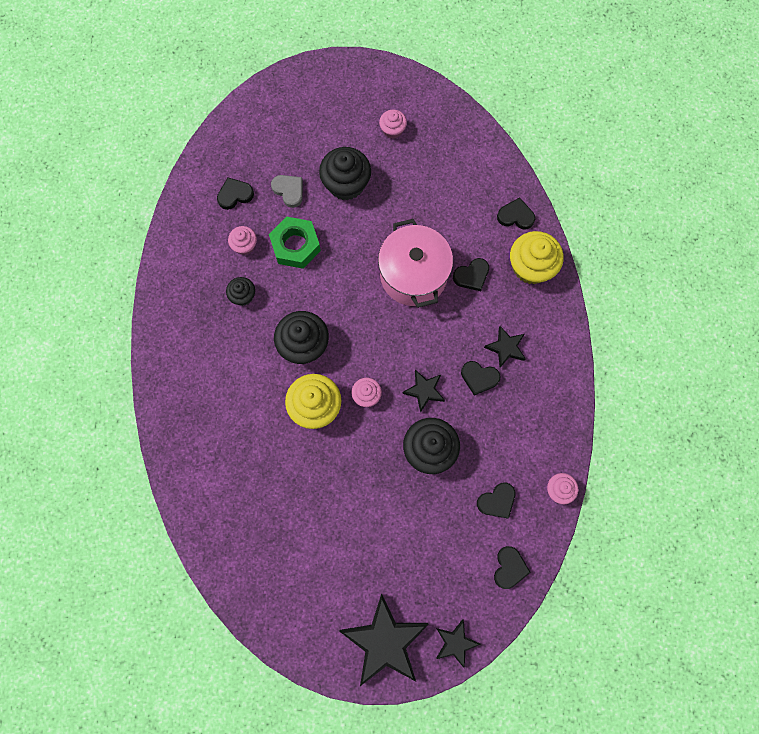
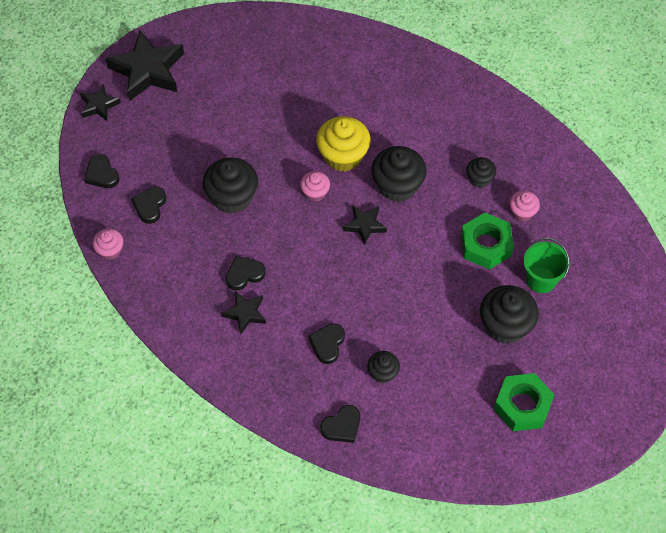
camera: 135 degrees right, 15 degrees down
black heart [217,177,254,210] -> none
grey heart [271,175,303,208] -> green bucket [524,238,570,293]
pink pot [378,219,453,308] -> none
pink cupcake [379,110,407,139] -> green nut [494,373,555,431]
black star [402,370,445,413] -> black star moved to [343,205,387,245]
yellow cupcake [510,231,564,284] -> none
none -> black cupcake [367,351,400,383]

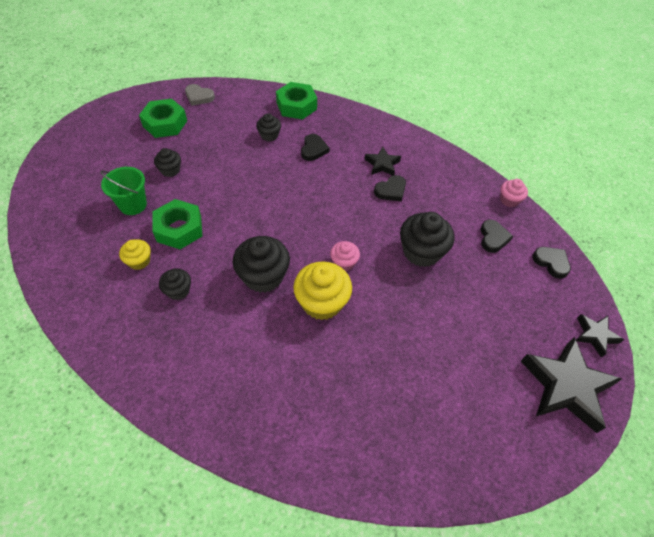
camera: 170 degrees right, 5 degrees down
black heart [320,405,360,443] -> green nut [276,82,317,120]
black star [343,205,387,245] -> none
black cupcake [480,285,539,344] -> black cupcake [154,148,181,177], size x0.55
pink cupcake [509,191,540,221] -> yellow cupcake [119,239,151,270]
none -> grey heart [185,84,215,106]

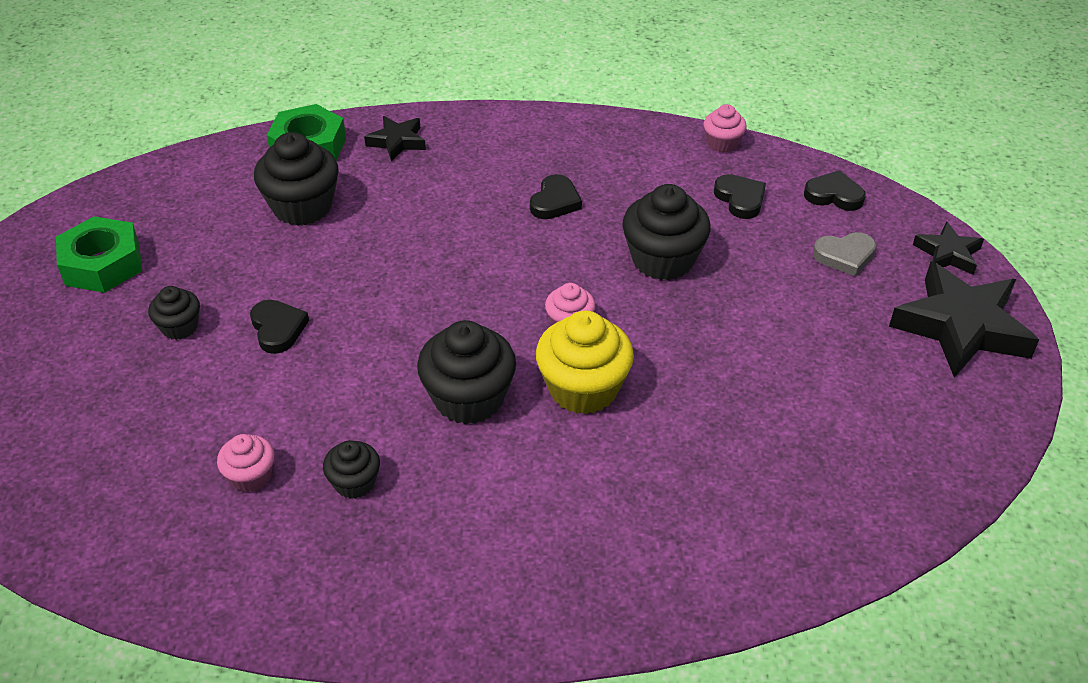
camera: 30 degrees left, 10 degrees down
green bucket [101,167,147,215] -> none
yellow cupcake [119,239,151,270] -> pink cupcake [217,434,274,492]
green nut [152,199,202,249] -> none
grey heart [185,84,215,106] -> grey heart moved to [813,232,876,276]
black cupcake [256,113,281,142] -> black cupcake [254,132,339,226], size x1.82
black heart [301,134,330,161] -> black heart moved to [250,300,309,354]
black star [364,147,401,176] -> black star moved to [364,116,426,162]

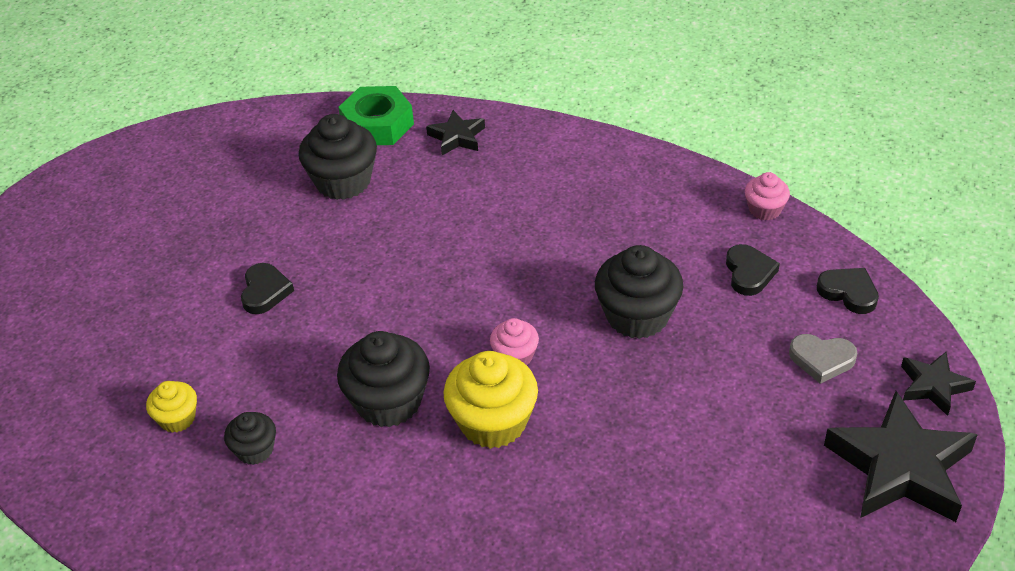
camera: 25 degrees right, 0 degrees up
green nut [56,216,142,293] -> none
black cupcake [148,286,200,340] -> none
pink cupcake [217,434,274,492] -> yellow cupcake [146,381,197,433]
black heart [530,174,582,219] -> none

